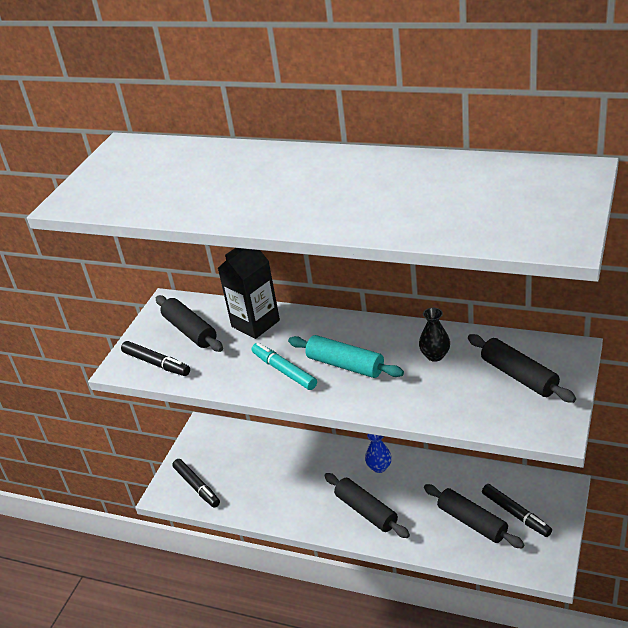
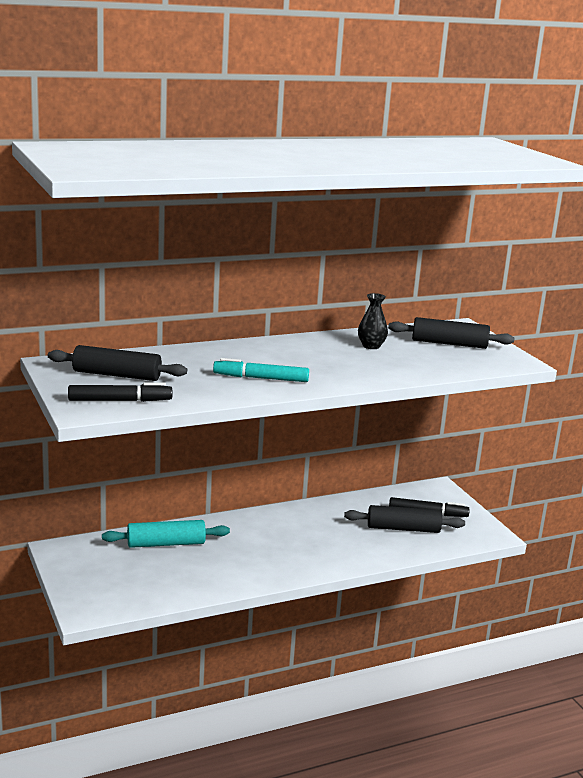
camera: 50 degrees left, 15 degrees down
black marker [172,459,220,508] -> none
black carton [218,248,280,339] -> none
turquoise rolling pin [288,335,404,378] -> turquoise rolling pin moved to [102,520,230,548]
black rolling pin [324,473,410,538] -> none
blue vase [365,434,392,473] -> none

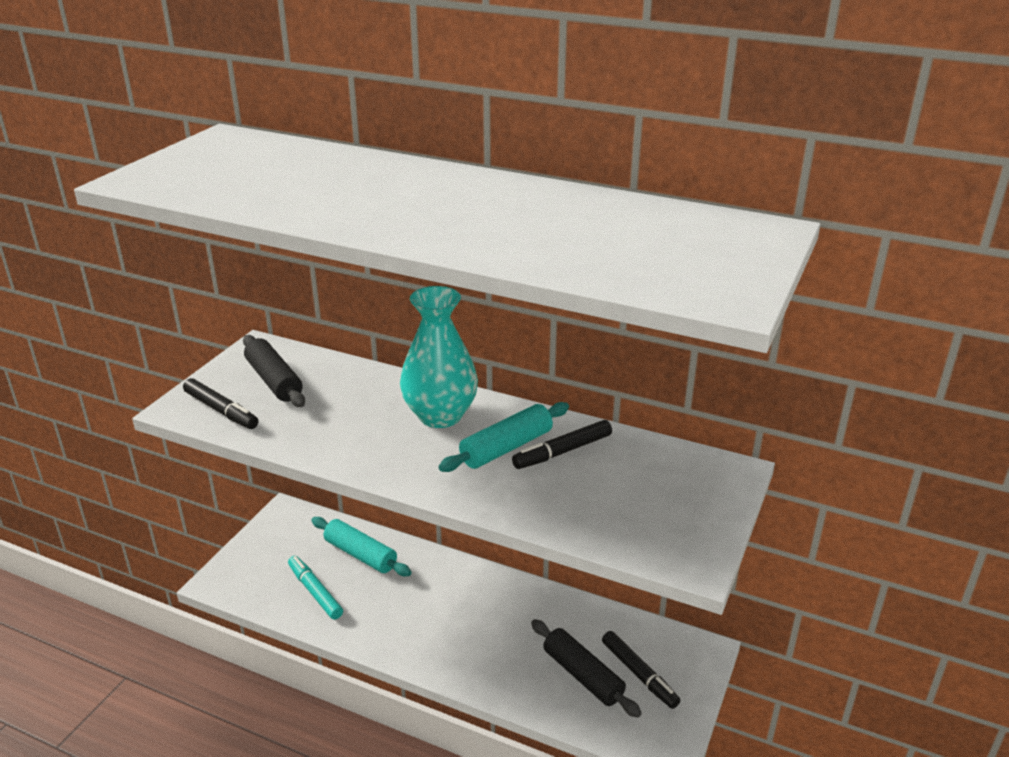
camera: 50 degrees right, 10 degrees up
turquoise marker [213,358,309,382] -> turquoise marker moved to [288,556,343,619]
black vase [358,293,388,349] -> black marker [512,420,612,469]
black rolling pin [388,317,514,349] -> none
none -> turquoise vase [400,286,478,428]
none -> turquoise rolling pin [438,402,569,472]

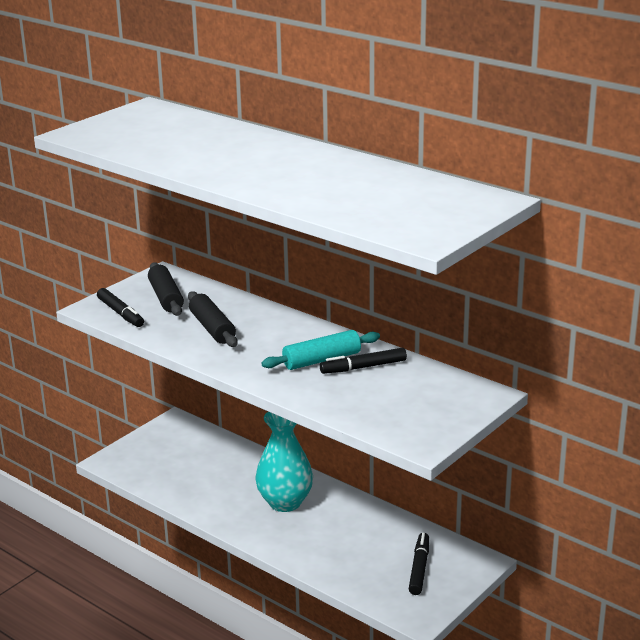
camera: 15 degrees right, 5 degrees down
turquoise marker [288,556,343,619] -> none
turquoise rolling pin [312,517,411,576] -> none
turquoise vase [400,286,478,428] -> turquoise vase moved to [255,412,313,512]
black rolling pin [531,619,642,718] -> black rolling pin moved to [188,291,238,347]
black marker [602,631,680,709] -> black marker turned 150 degrees counterclockwise [409,533,429,595]

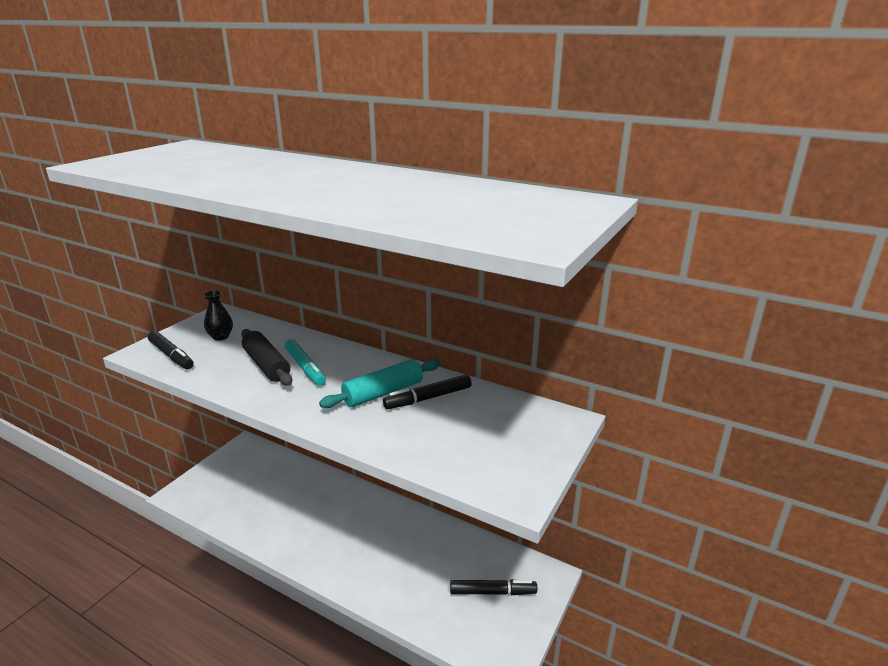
camera: 10 degrees left, 0 degrees up
black rolling pin [148,262,184,316] -> black vase [203,290,233,341]
turquoise vase [255,412,313,512] -> none
black marker [409,533,429,595] -> black marker turned 90 degrees clockwise [450,579,537,595]
none -> turquoise marker [285,339,326,386]

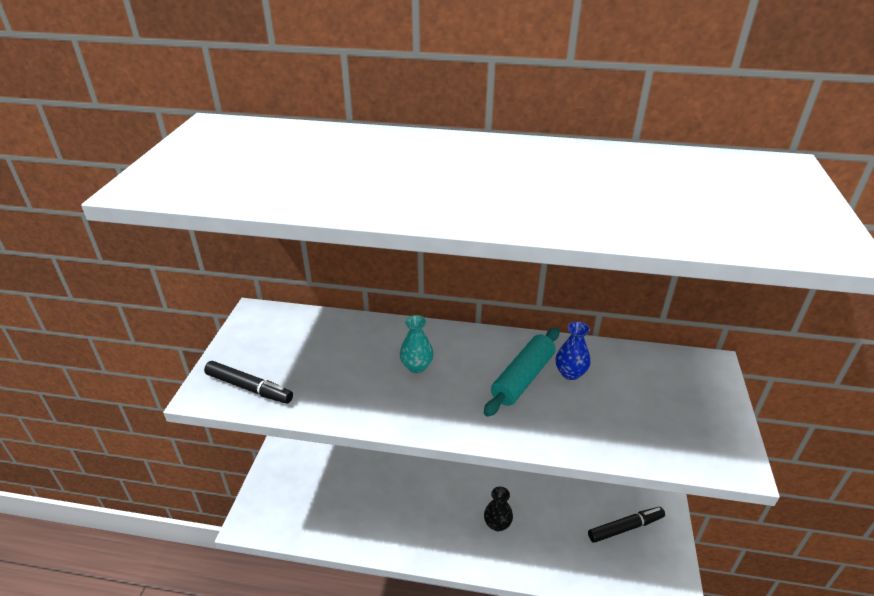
camera: 20 degrees left, 10 degrees up
black vase [203,290,233,341] -> black vase moved to [484,486,513,531]
black rolling pin [241,329,292,386] -> none
turquoise marker [285,339,326,386] -> turquoise vase [400,315,434,373]
black marker [383,374,472,409] -> blue vase [556,321,590,380]

